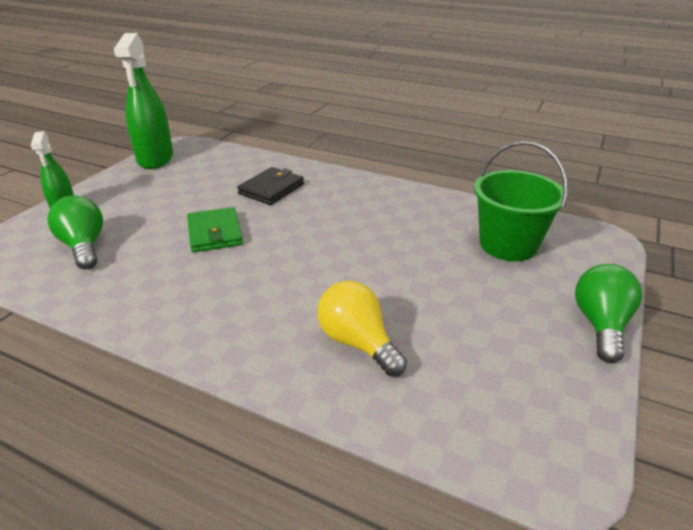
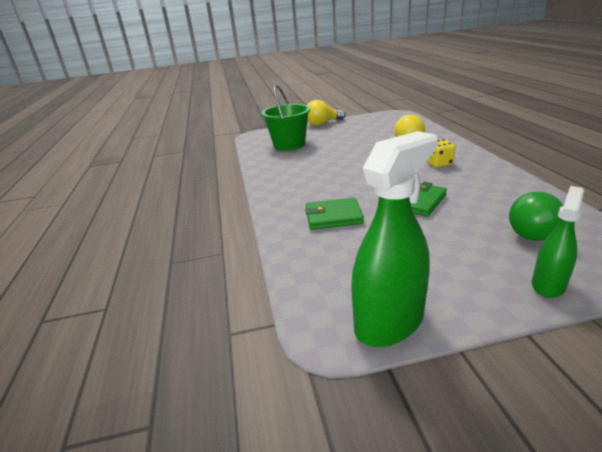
camera: 125 degrees left, 5 degrees down
black wallet [237,167,304,205] -> green wallet [305,197,364,230]
green light bulb [575,264,642,363] -> yellow light bulb [307,100,345,126]
none -> yellow dice [426,139,456,167]

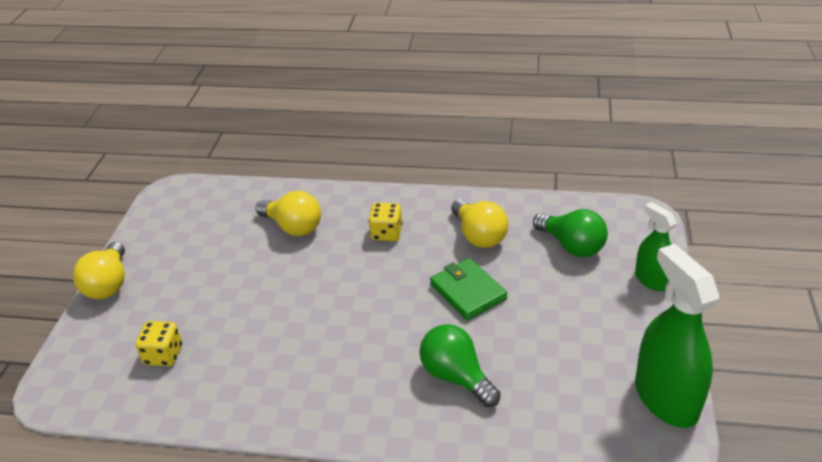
camera: 70 degrees left, 10 degrees up
green bucket [261,85,310,151] -> yellow dice [136,321,182,366]
green wallet [305,197,364,230] -> green light bulb [420,324,501,407]
none -> yellow light bulb [451,199,508,248]

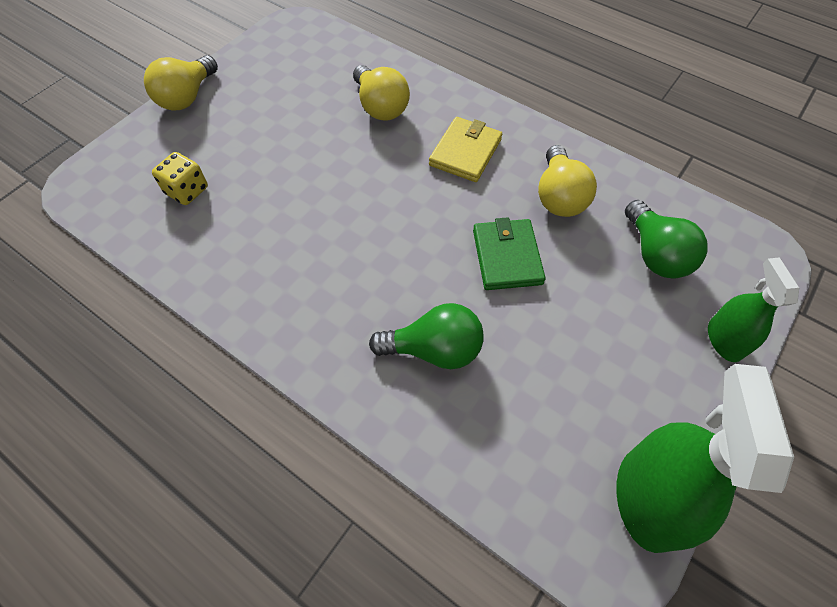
camera: 25 degrees right, 20 degrees up
yellow dice [368,203,403,241] -> yellow wallet [429,117,502,182]
green light bulb [420,324,501,407] -> green light bulb turned 105 degrees clockwise [369,303,484,369]

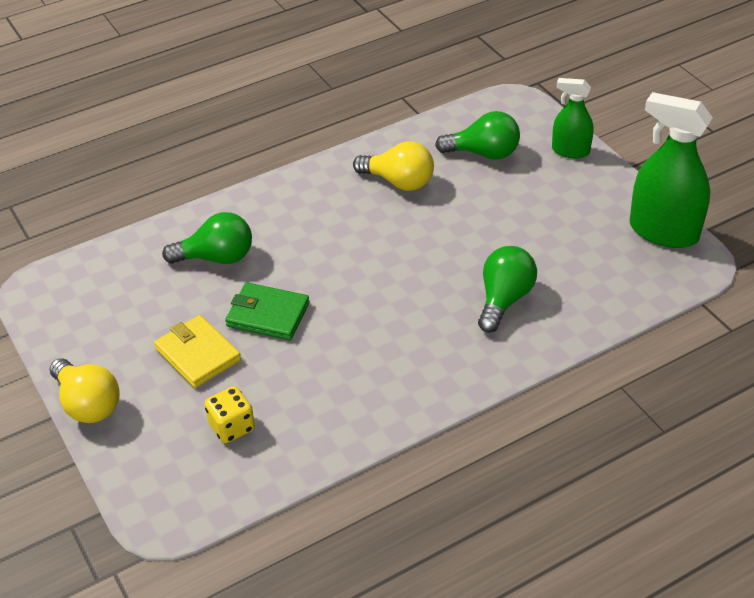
camera: 65 degrees left, 15 degrees down
yellow light bulb [353,65,410,121] -> green light bulb [162,212,252,264]
yellow wallet [429,117,502,182] -> yellow wallet moved to [154,315,241,388]
green wallet [473,217,546,290] -> green wallet moved to [225,282,309,340]

